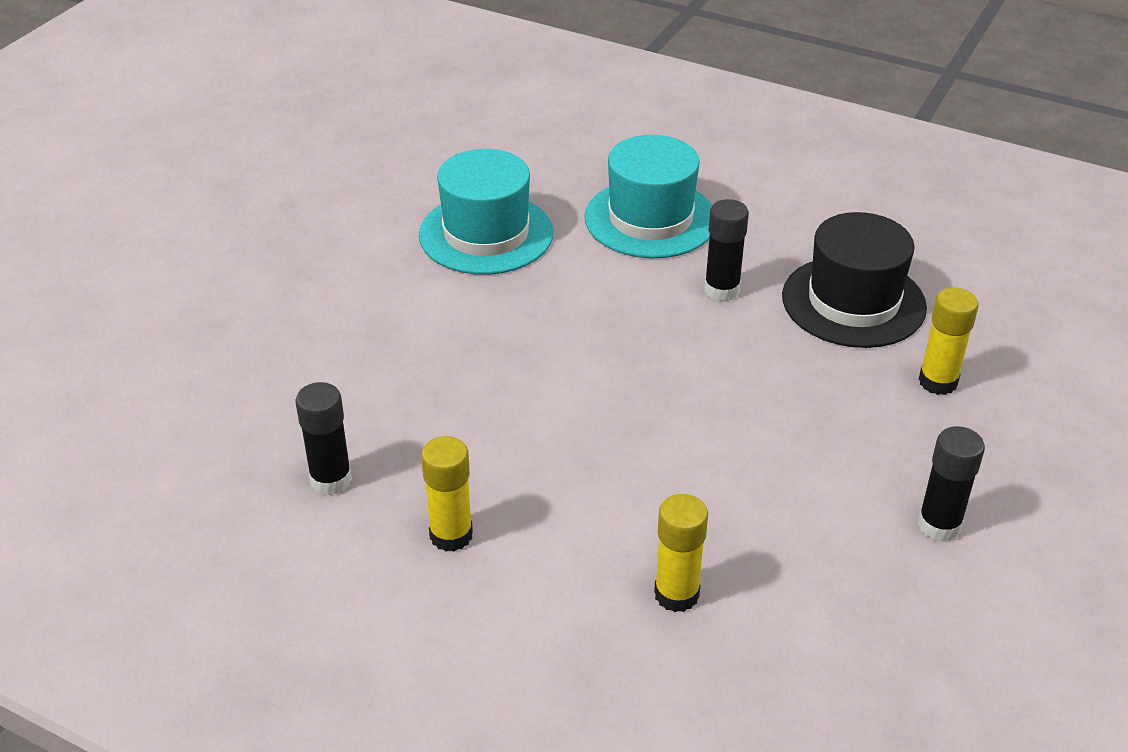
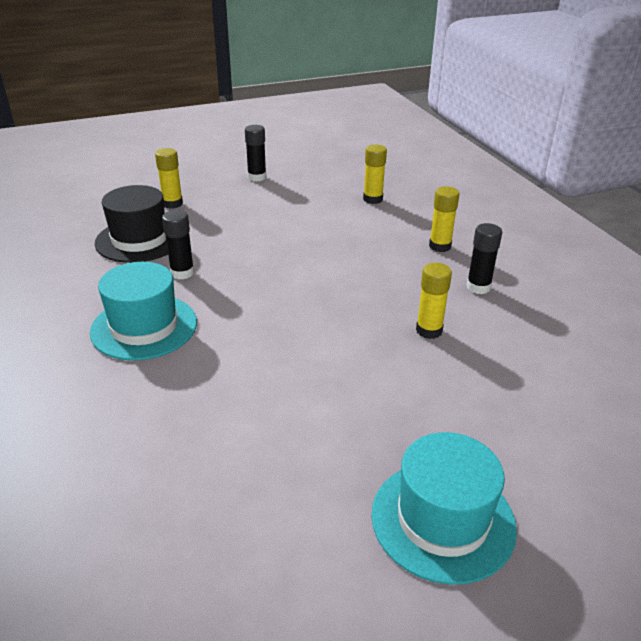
camera: 140 degrees left, 5 degrees down
turquoise hat [419,149,554,275] -> turquoise hat moved to [371,432,517,585]
none -> yellow glue stick [416,263,452,339]

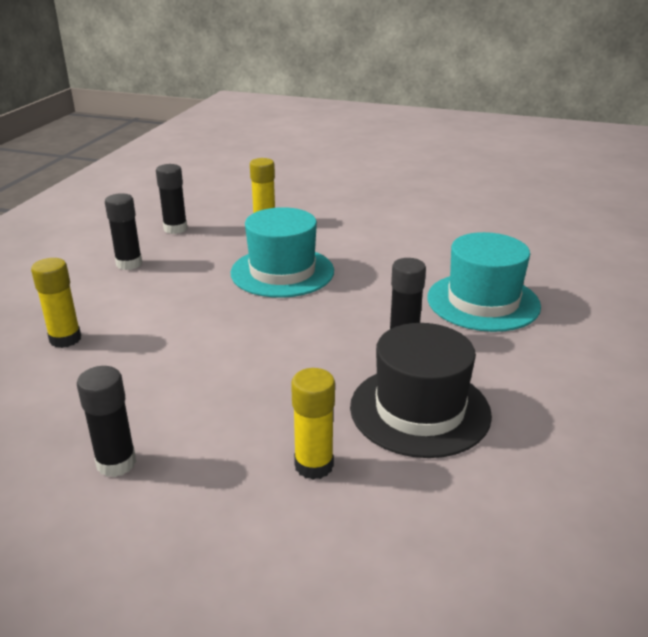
camera: 140 degrees left, 5 degrees down
turquoise hat [371,432,517,585] -> turquoise hat moved to [231,207,334,298]
yellow glue stick [429,186,459,252] -> black glue stick [105,193,142,270]

